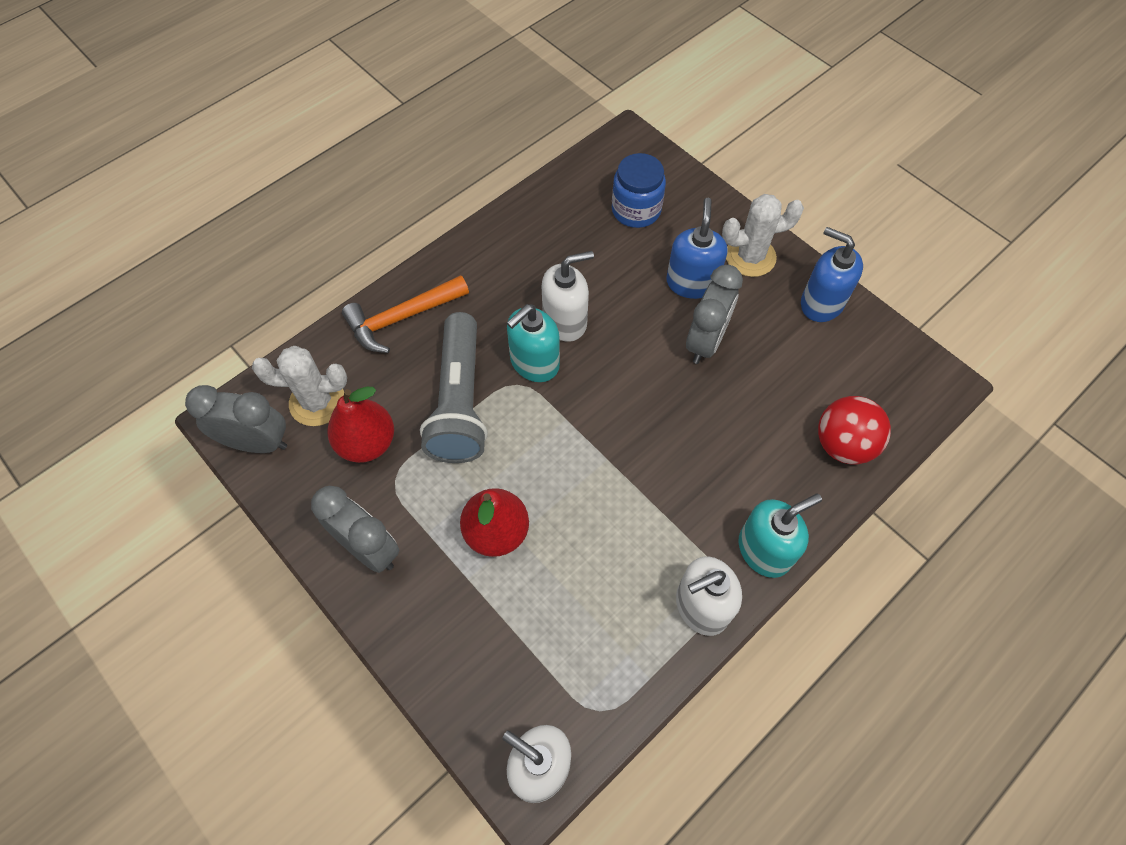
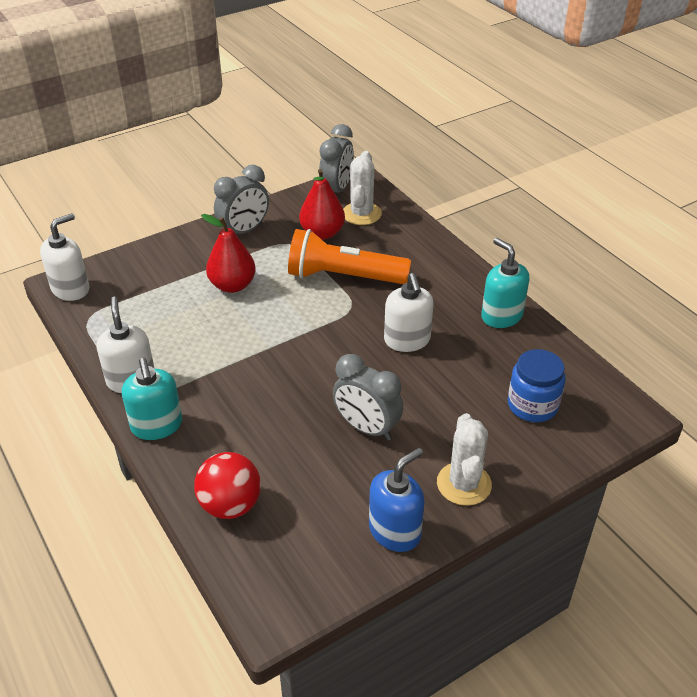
camera: 100 degrees right, 20 degrees down
orange hammer [342,275,469,353] -> none
grey flashlight [420,312,488,463] -> orange flashlight [288,229,411,284]
turquoise soap dispenser [507,304,560,382] -> turquoise soap dispenser moved to [481,238,529,328]
blue soap dispenser [666,198,728,299] -> none

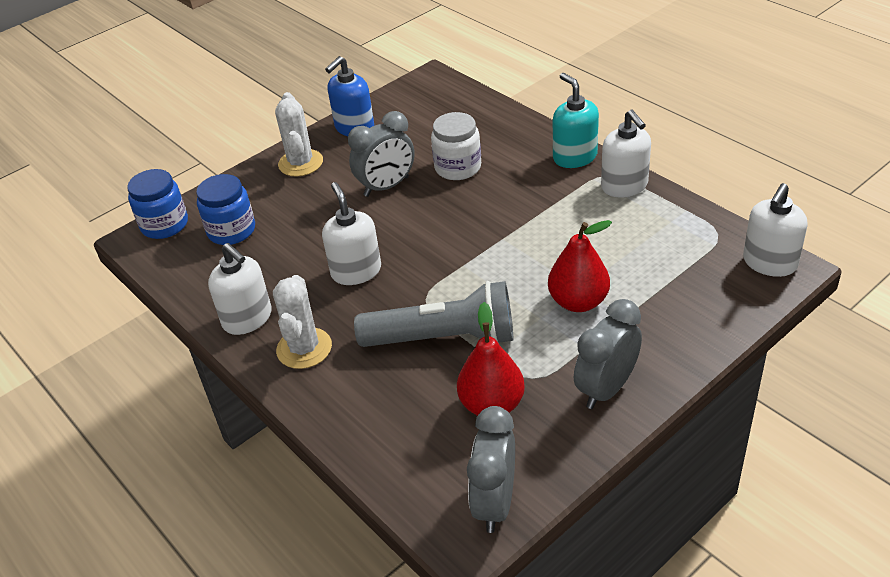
camera: 175 degrees right, 0 degrees up
red ball [194,452,261,519] -> none
orange flashlight [288,229,411,284] -> grey flashlight [354,281,513,347]
grey clock [333,354,403,441] -> grey clock turned 120 degrees clockwise [348,111,415,197]
white cactus [343,151,382,225] -> white cactus moved to [273,275,332,369]
turquoise soap dispenser [481,238,529,328] -> white soap dispenser [208,243,272,335]
none -> blue jar [127,169,188,239]
none -> white jar [431,112,481,180]

